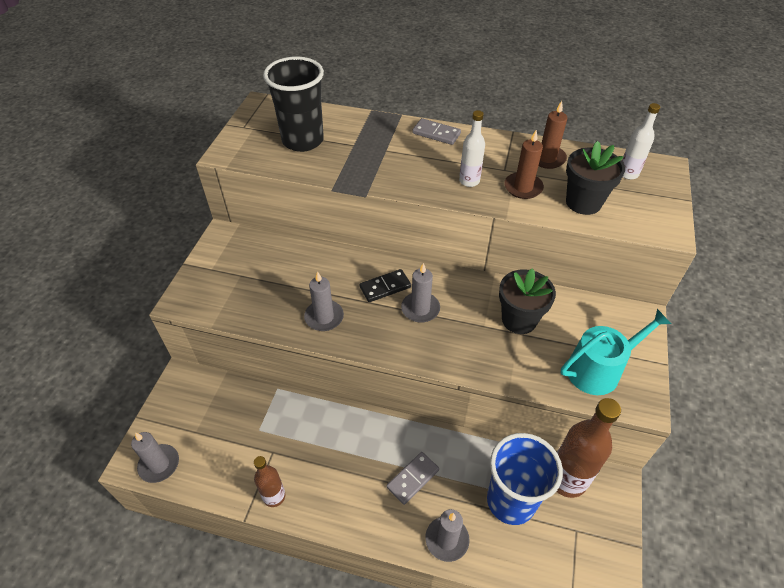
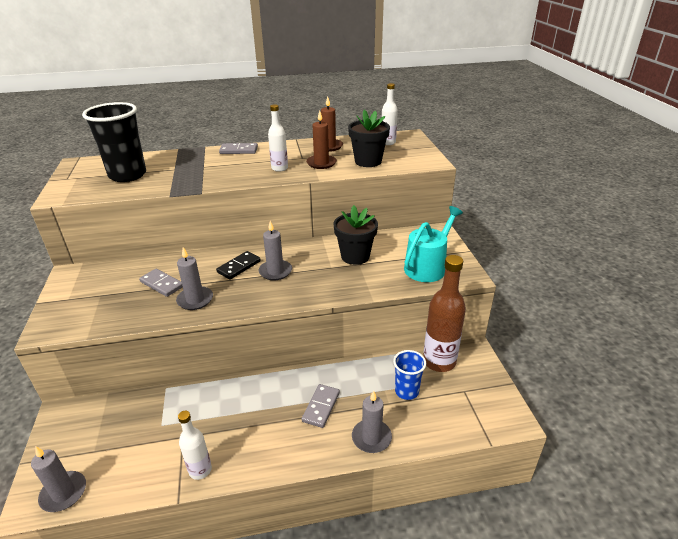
camera: 25 degrees left, 15 degrees down
brown bottle [254,456,285,507] -> white bottle [178,411,212,480]
blue cup [487,433,563,525] -> blue cup [393,350,426,400], size x0.56
none -> grey domino [139,269,183,297]

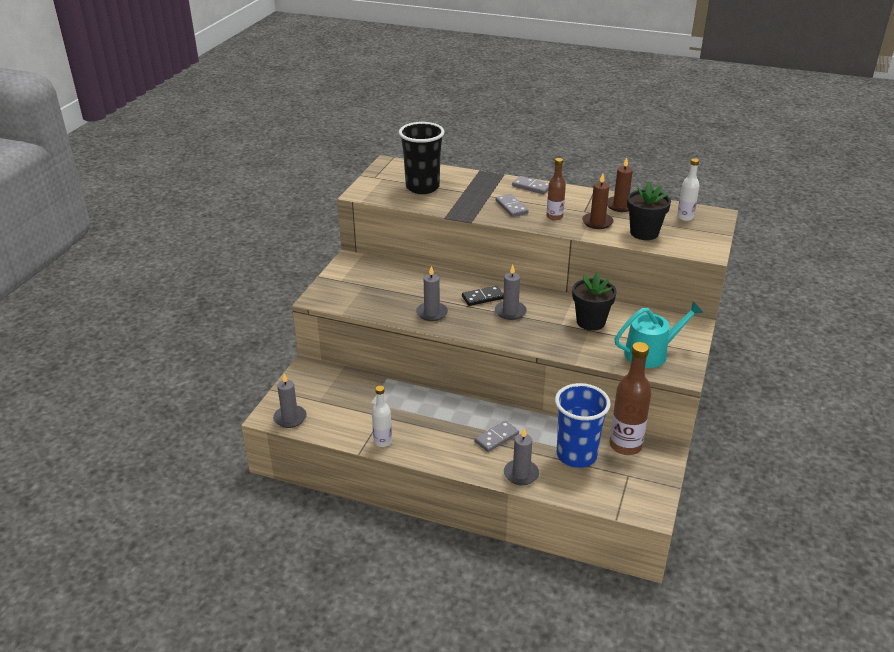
camera: 30 degrees right, 0 degrees up
grey domino [139,269,183,297] -> grey domino moved to [496,194,529,217]
white bottle [268,104,288,172] -> brown bottle [547,158,566,220]
blue cup [393,350,426,400] -> blue cup [555,383,611,468], size x1.78

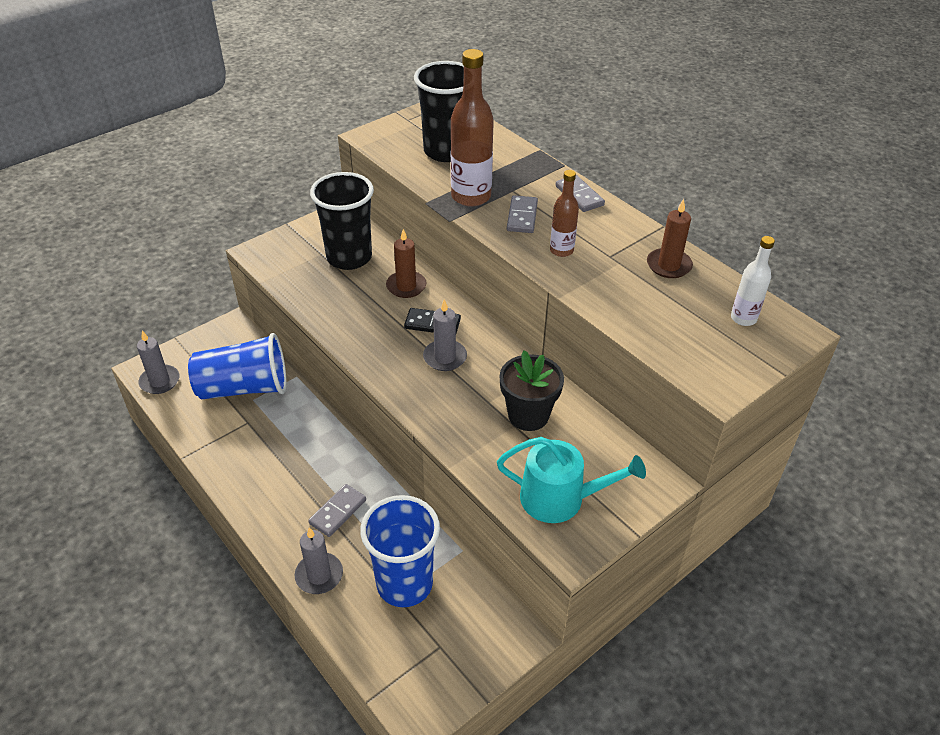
camera: 30 degrees right, 10 degrees up
white bottle [372,386,392,447] -> none
grey candle [416,266,448,321] -> none
grey domino [475,420,519,452] -> grey domino turned 45 degrees counterclockwise [308,484,366,537]
brown candle [582,173,614,229] -> brown candle moved to [386,229,426,298]
brown bottle [609,342,652,455] -> brown bottle moved to [451,49,494,207]
black flower pot [627,182,671,240] -> none
none -> blue cup [188,333,286,399]
none -> black cup [310,172,374,270]

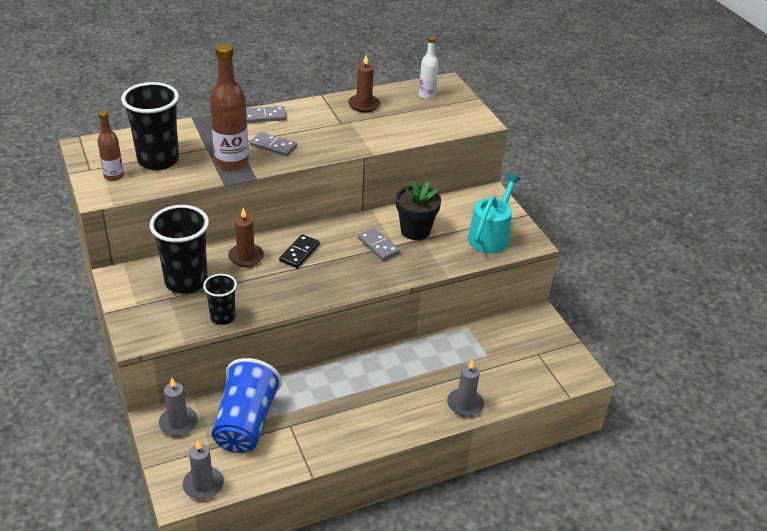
camera: 75 degrees left, 5 degrees down
grey domino [308,484,366,537] -> grey domino moved to [358,228,400,261]
blue cup [360,495,440,607] -> none
grey candle [423,300,467,371] -> grey candle moved to [159,378,198,436]
brown bottle [550,170,579,257] -> brown bottle moved to [98,110,124,181]
none -> black cup [203,274,237,325]

